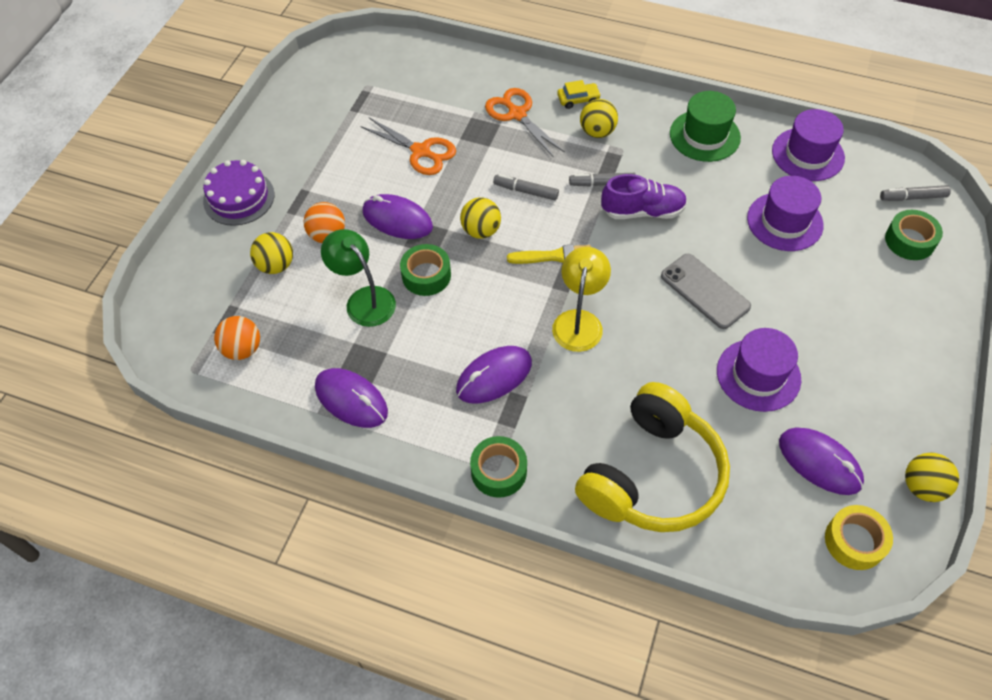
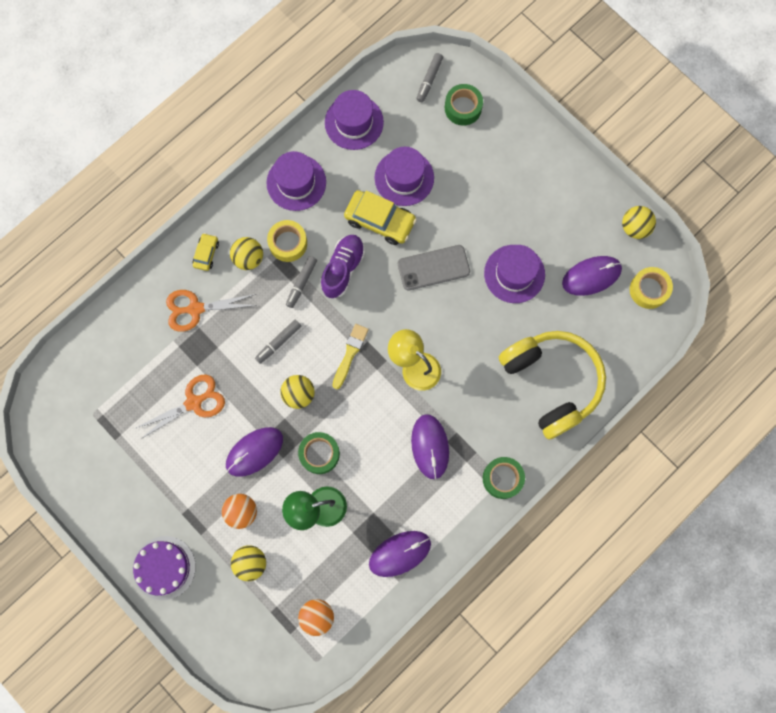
camera: 65 degrees left, 20 degrees up
green hat [670,91,741,162] -> purple hat [266,151,326,211]
none -> yellow tape [267,220,307,262]
none -> yellow car [344,190,417,245]

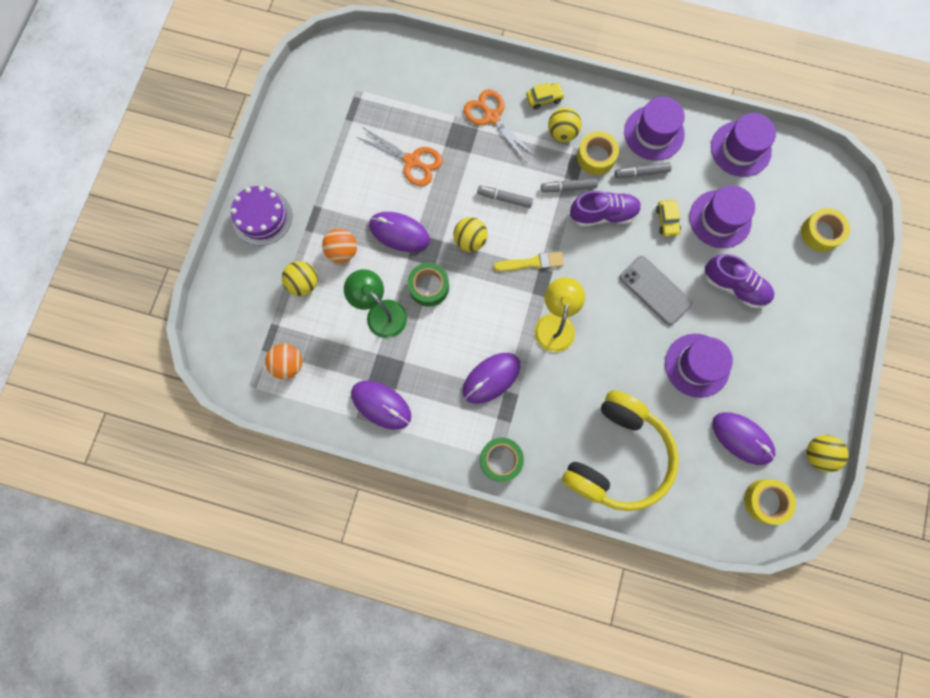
camera: 60 degrees right, 0 degrees up
yellow car [344,190,417,245] -> yellow car [656,200,681,237], size x0.53
grey marker [416,53,443,102] -> grey marker moved to [615,162,672,178]
green tape [445,84,483,126] -> yellow tape [801,208,850,252]
none -> purple shoe [705,254,774,308]

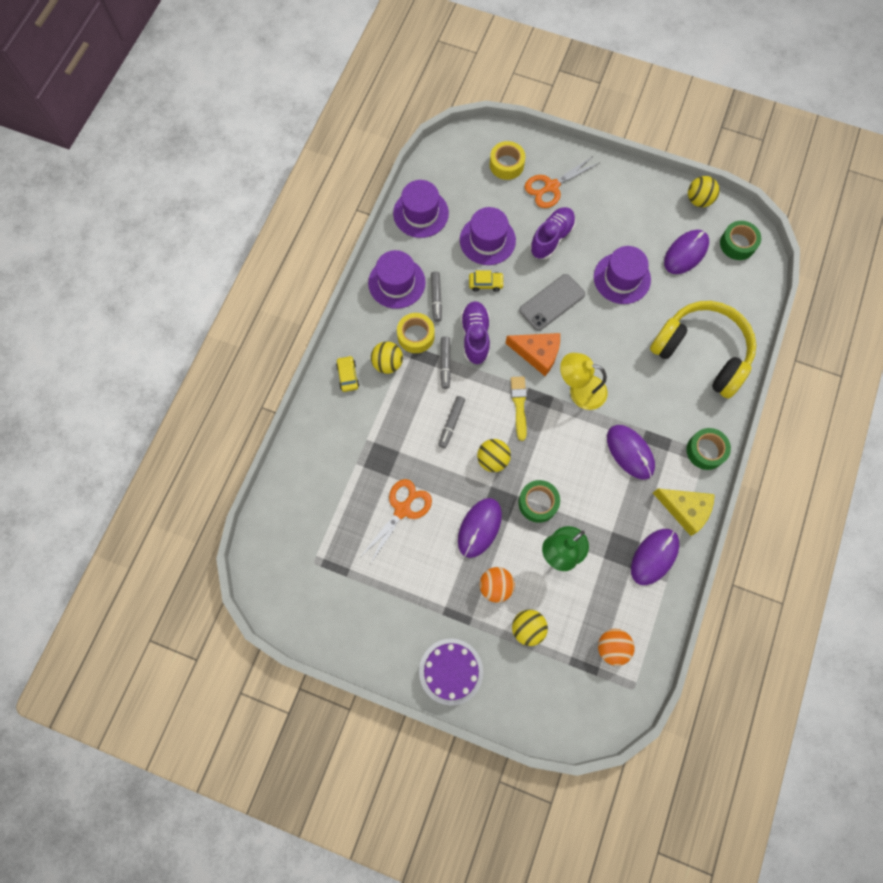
camera: 85 degrees left, 5 degrees down
orange scissors [464,89,536,162] -> orange scissors moved to [525,156,599,208]
yellow tape [744,479,796,525] -> green tape [720,221,761,260]
none -> orange cheese [506,333,560,376]
none -> yellow cheese [653,489,715,536]

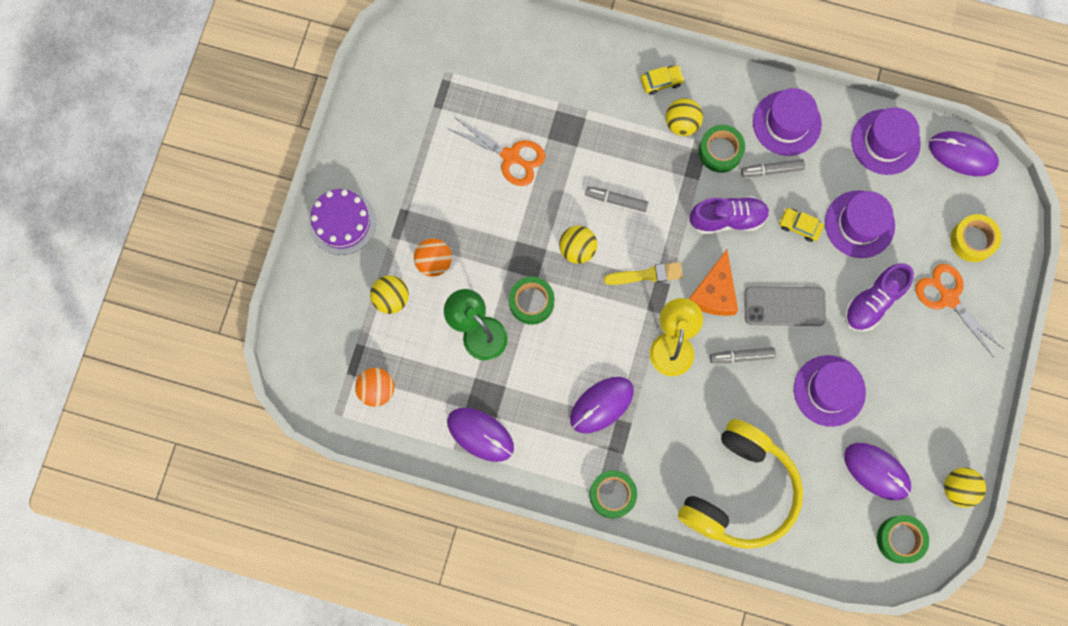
camera: 85 degrees right, 5 degrees up
yellow tape [397,313,435,353] -> green tape [699,125,745,173]
grey marker [440,336,451,389] -> grey marker moved to [710,347,776,363]
purple mouse [458,498,502,558] -> purple mouse moved to [929,131,999,176]
yellow car [469,270,504,292] -> yellow car turned 120 degrees clockwise [779,208,824,242]
grey phone [519,274,585,331] -> grey phone turned 45 degrees counterclockwise [744,286,826,326]
purple shoe [530,207,576,260] -> purple shoe turned 105 degrees clockwise [845,263,914,332]
yellow cheese [653,489,715,536] -> none

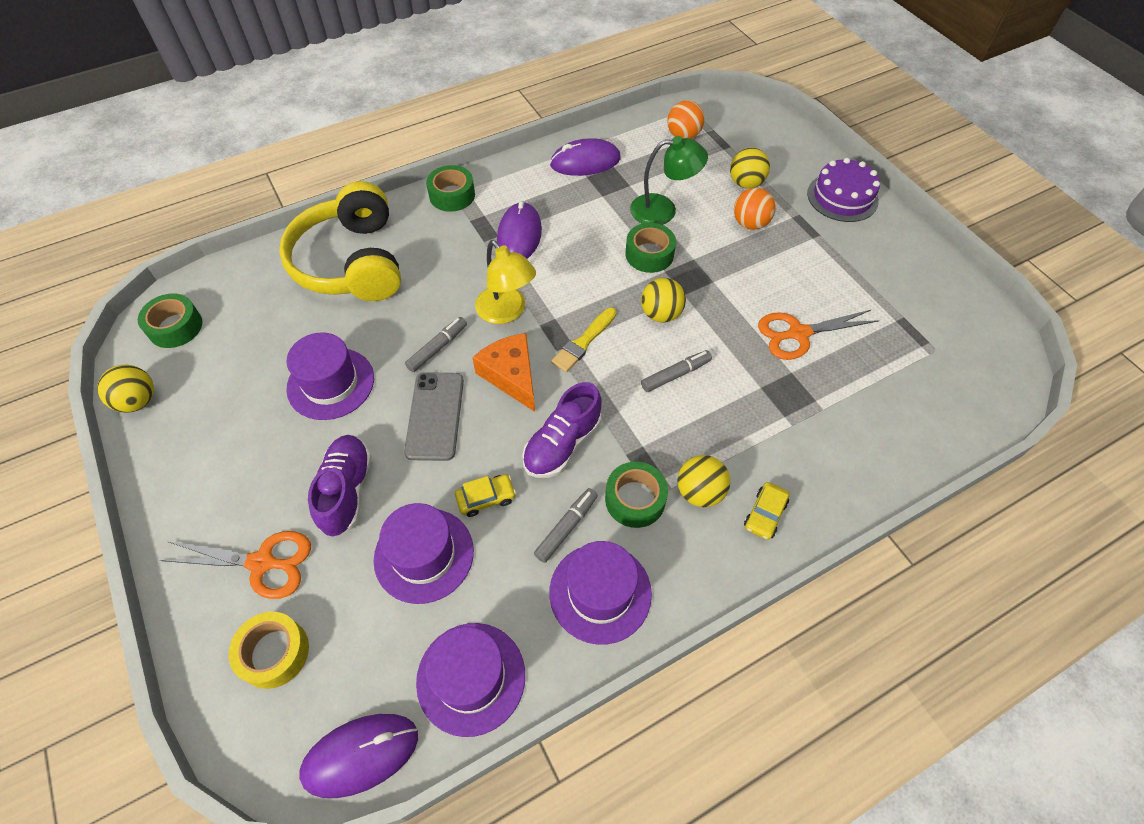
camera: 135 degrees right, 20 degrees down
grey phone [744,286,826,326] -> grey phone turned 45 degrees counterclockwise [404,372,464,461]
purple mouse [844,443,911,500] -> none

